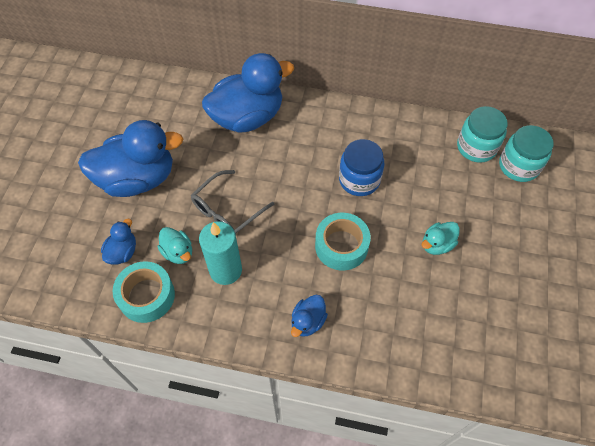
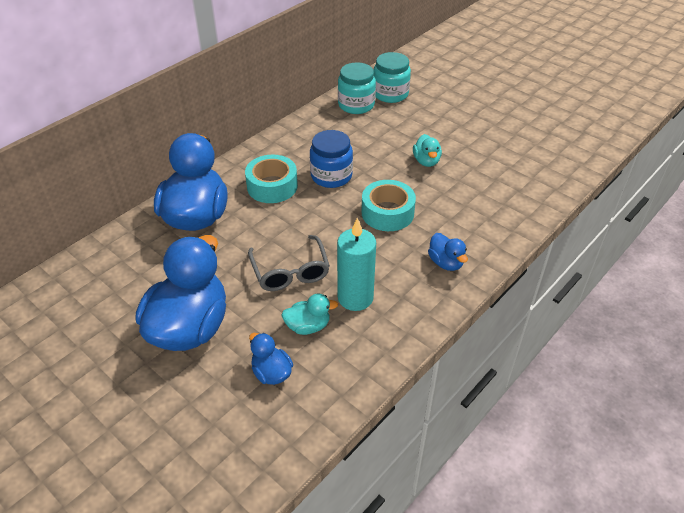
camera: 60 degrees left, 15 degrees down
turquoise tape [113,261,175,323] -> turquoise tape moved to [245,155,298,203]

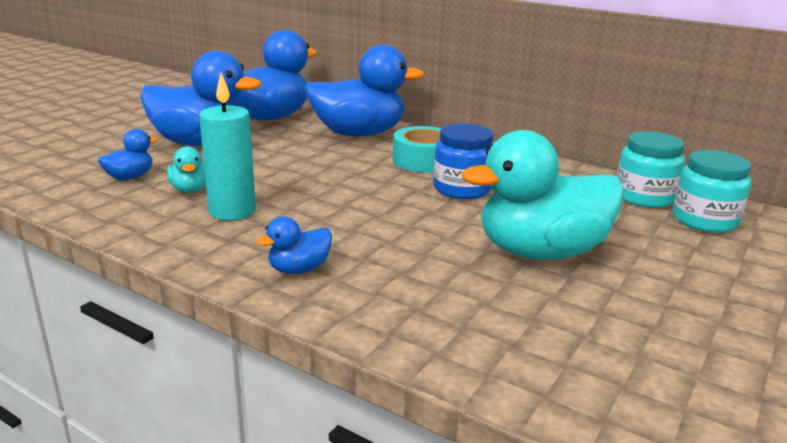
camera: 80 degrees right, 20 degrees down
grey glasses [248,235,330,291] -> none
turquoise tape [362,180,416,231] -> none
turquoise duck [413,134,442,167] -> turquoise duck [462,130,624,260], size x2.23
none -> blue duck [235,30,318,121]

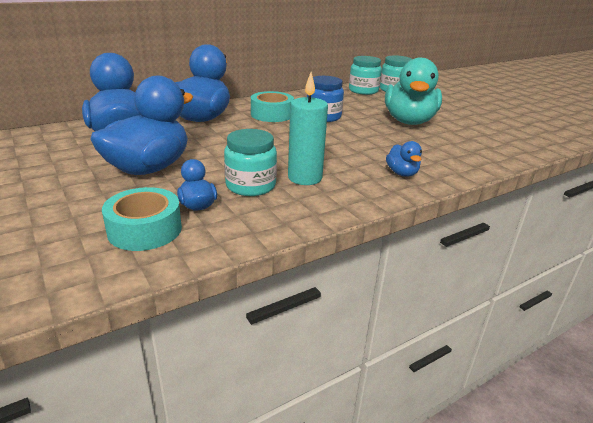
camera: 65 degrees left, 5 degrees up
turquoise duck [167,146,206,193] -> turquoise jar [224,129,277,196]
none -> turquoise tape [102,187,182,251]

